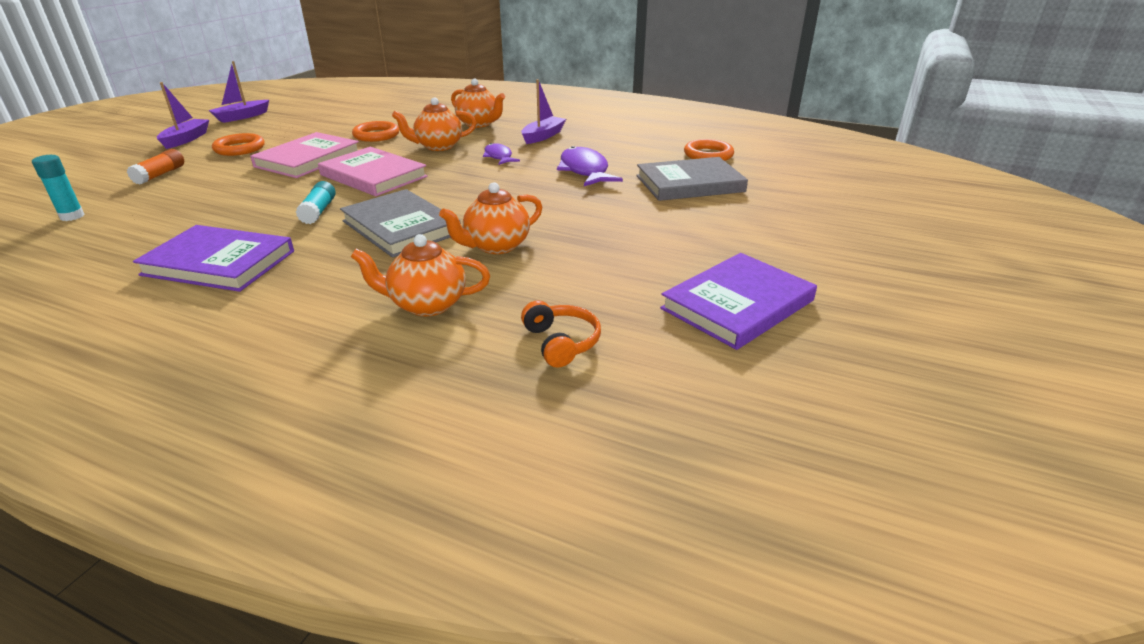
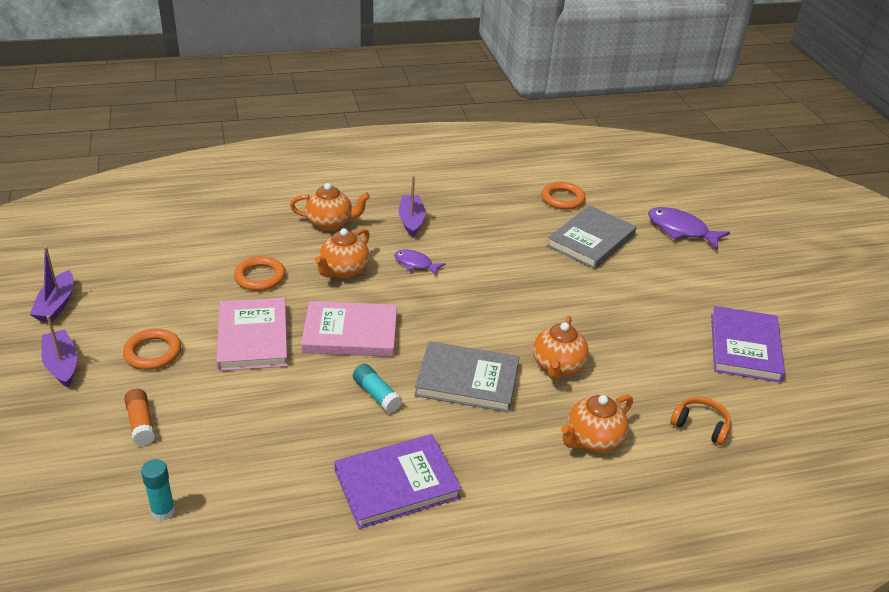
camera: 40 degrees left, 5 degrees up
purple fish [557,146,623,186] -> purple fish moved to [648,207,730,249]

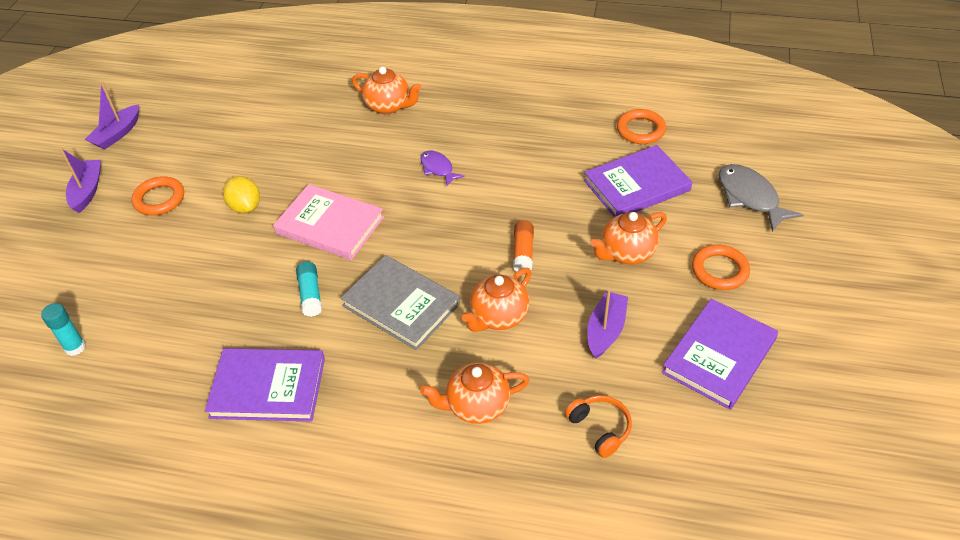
camera: 30 degrees right, 10 degrees up
orange glue stick [124,389,155,446] -> orange glue stick moved to [513,220,534,272]
pink book [216,298,288,371] -> yellow lemon [223,176,260,213]
orange ring [234,256,285,291] -> orange ring moved to [692,245,750,290]
orange teapot [315,228,370,278] -> orange teapot moved to [591,212,667,264]
purple boat [399,176,425,237] -> purple boat moved to [587,289,628,359]
grey book [547,205,636,269] -> purple book [584,145,692,217]
purple fish [648,207,730,249] -> grey fish [719,164,803,232]

